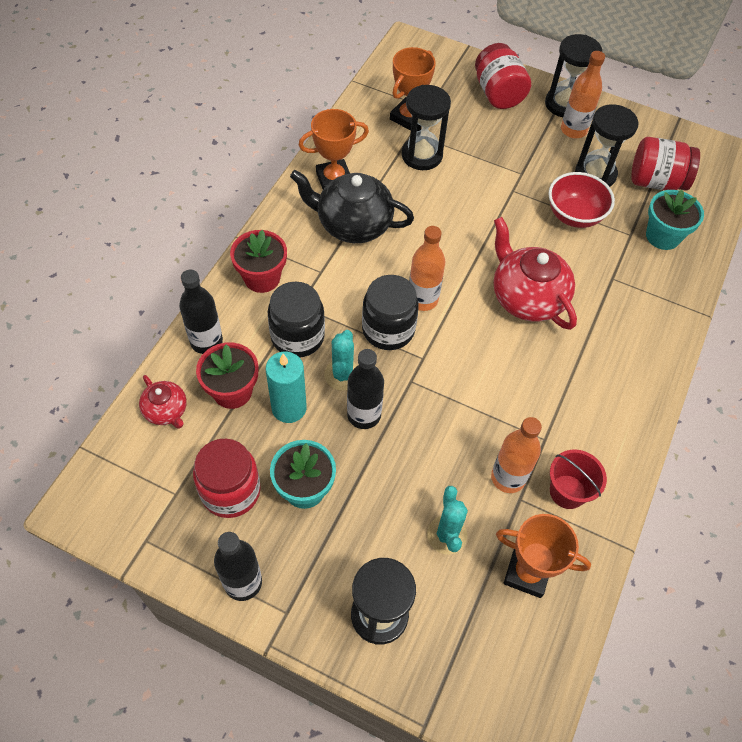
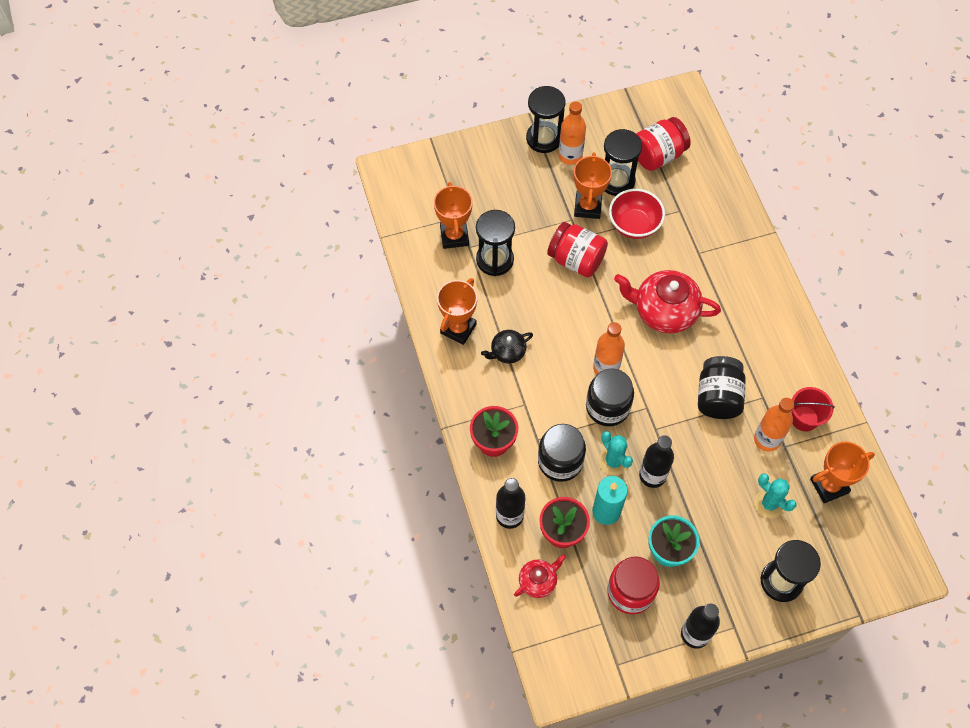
camera: 40 degrees left, 5 degrees up
red teapot [139,375,187,428] -> red teapot turned 45 degrees counterclockwise [514,554,566,598]
black teapot [290,170,414,243] -> black teapot [481,330,533,364], size x0.53
red jar [475,43,531,109] -> red jar moved to [547,222,608,277]
turquoise flower pot [646,190,704,250] -> none
none -> orange trophy [574,152,612,219]
none -> black jar [698,356,746,419]

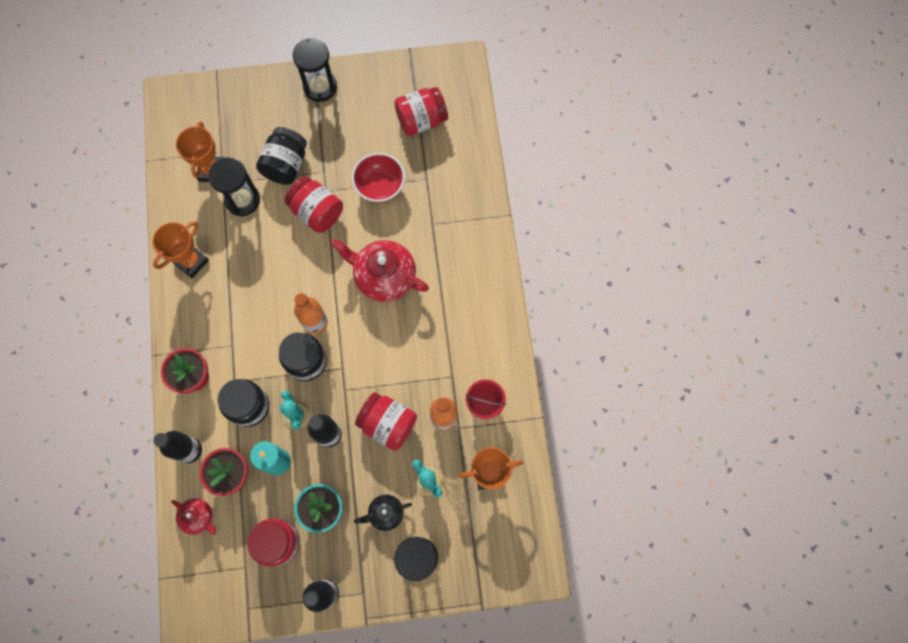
camera: 10 degrees right, 10 degrees up
black teapot [481,330,533,364] -> black teapot moved to [354,495,412,531]
red teapot [514,554,566,598] -> red teapot turned 60 degrees clockwise [171,498,216,535]
orange bottle [558,101,586,165] -> none
orange trophy [574,152,612,219] -> none
black hourglass [604,129,642,196] -> none
black jar [698,356,746,419] -> black jar moved to [256,127,307,185]
none -> red jar [355,392,417,451]

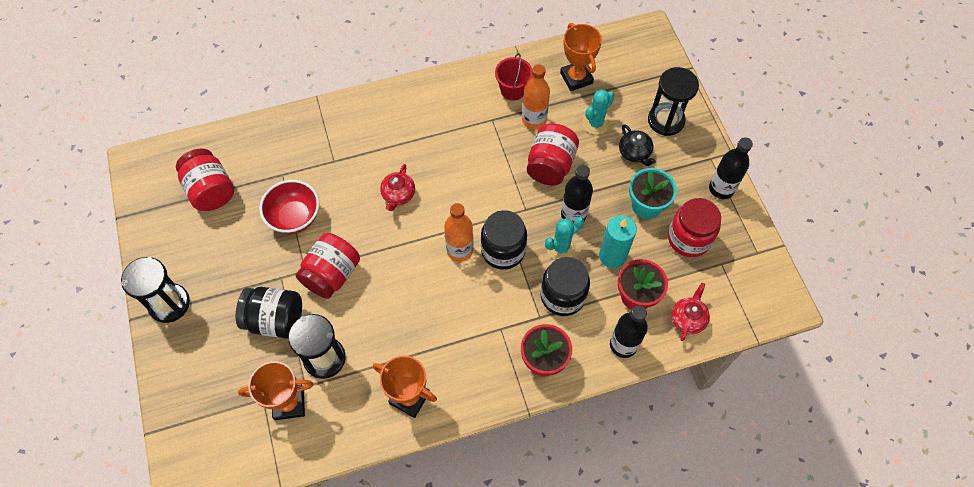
camera: 100 degrees left, 10 degrees down
red teapot [331,239,429,302] -> red teapot [380,164,415,211], size x0.53

